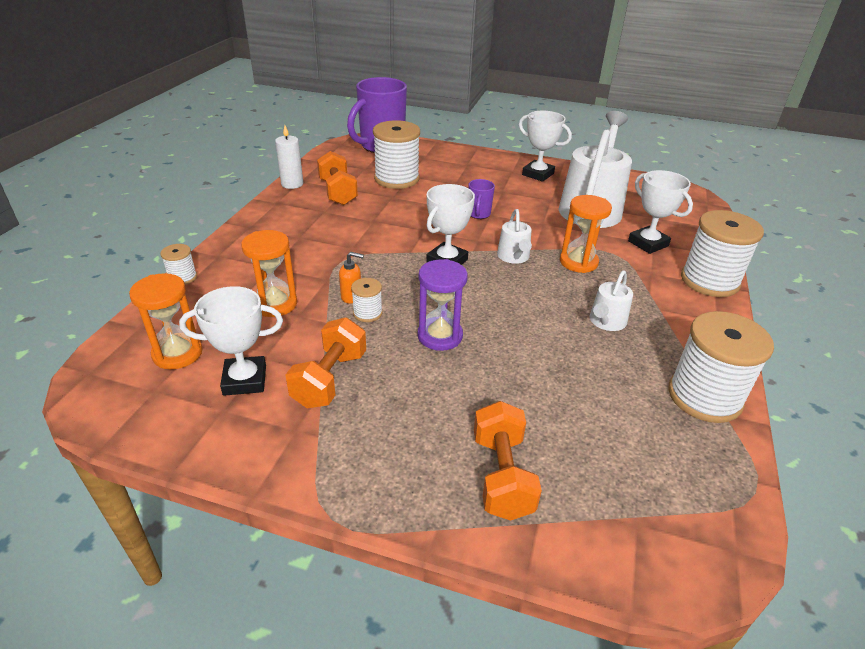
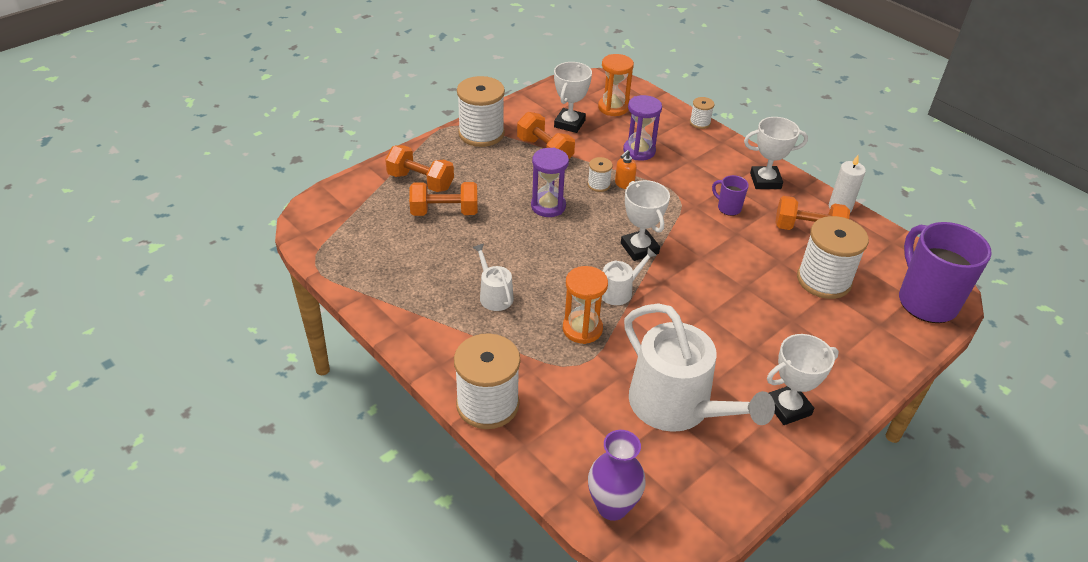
camera: 120 degrees right, 5 degrees up
orange hourglass [241,230,297,317] -> purple hourglass [623,95,662,160]
purple mug [468,179,495,219] -> purple mug moved to [712,175,749,216]
white watering can [497,209,532,264] -> white watering can turned 120 degrees clockwise [602,248,657,305]
white trophy [628,170,693,254] -> white trophy moved to [744,117,808,189]
white spool [668,311,774,423] -> white spool moved to [457,76,505,147]
none -> orange dumbbell [409,182,478,216]
none -> purple vase [588,430,646,521]

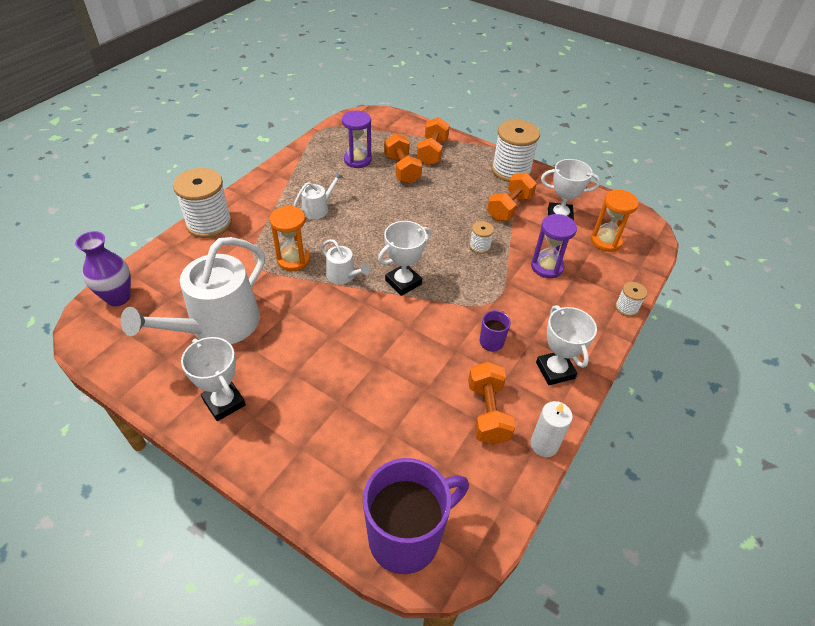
camera: 75 degrees right, 5 degrees up
purple hourglass [531,148,569,217] -> purple hourglass moved to [342,111,372,168]
orange soap dispenser [615,150,637,189] -> none
white spool [797,216,869,299] -> none

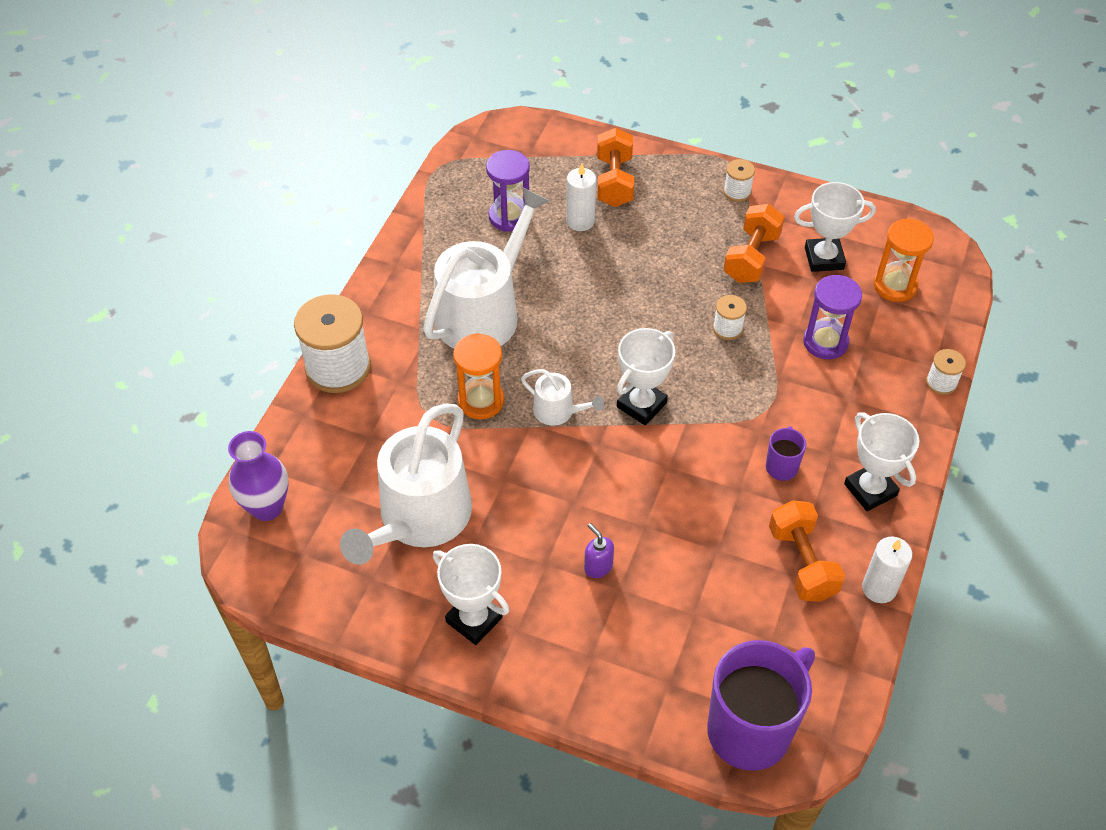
camera: 10 degrees left, 5 degrees up
white watering can [294,172,343,219] -> white watering can [423,187,549,348], size x2.16
orange dumbbell [384,133,422,184] -> white candle [566,163,596,231]
white spool [492,120,540,182] -> white spool [724,159,755,202], size x0.47
none -> purple soap dispenser [584,523,614,578]

